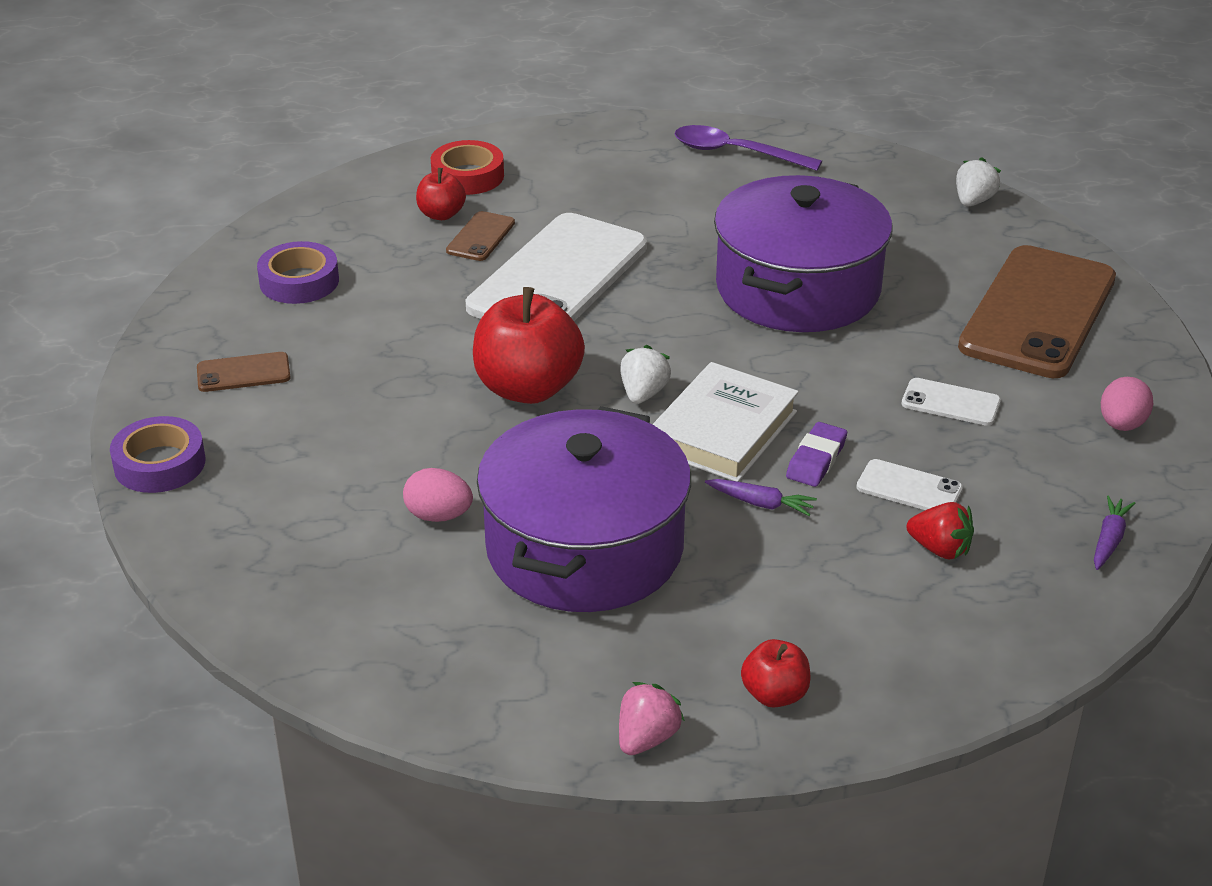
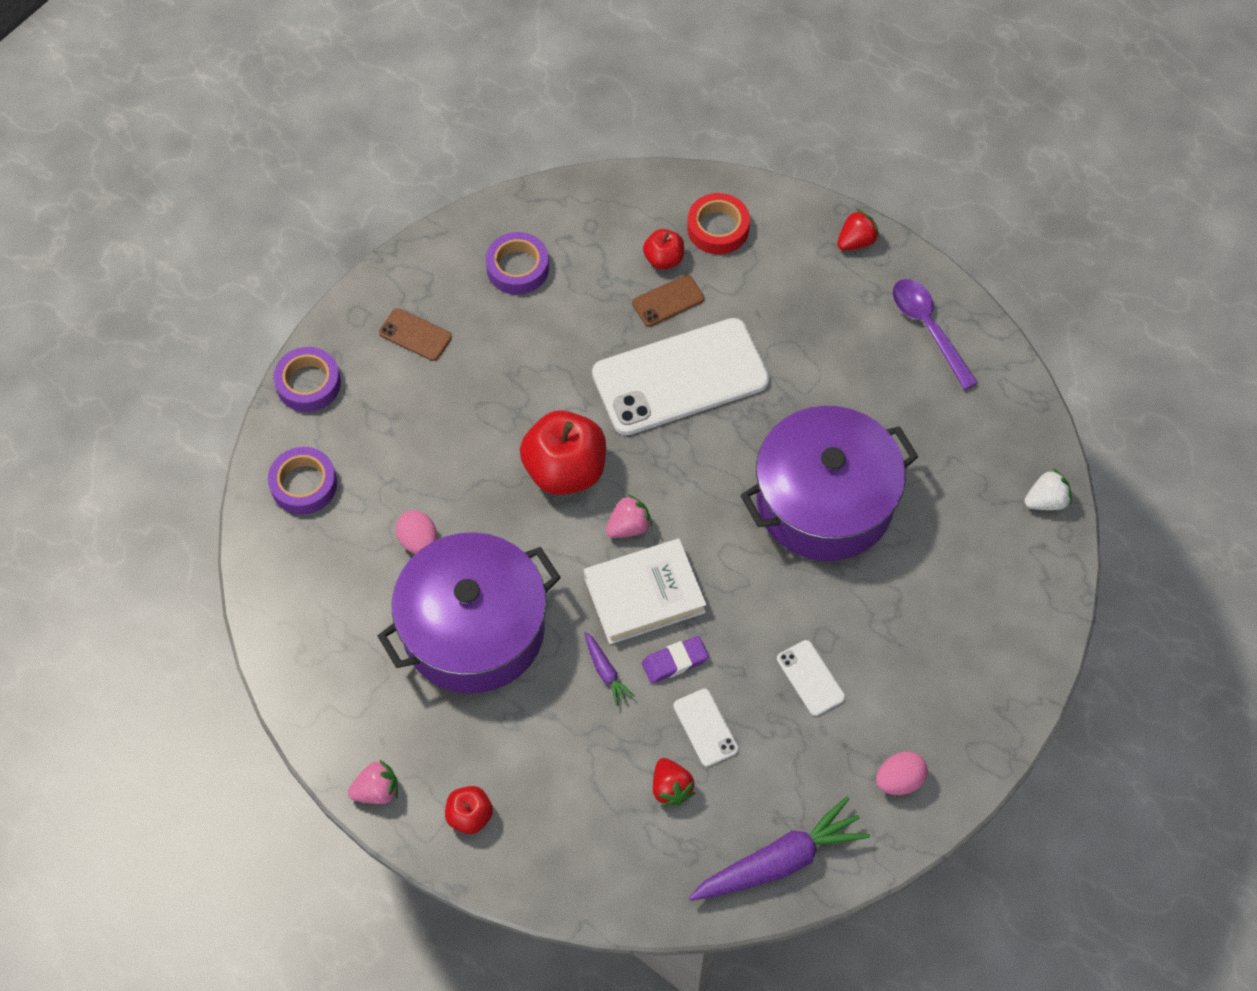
camera: 40 degrees right, 25 degrees up
white strawberry [620,345,671,404] -> pink strawberry [606,494,652,538]
brown phone [958,245,1116,378] -> none
purple carrot [1094,495,1136,570] -> purple carrot [689,797,870,901], size x2.14
none -> purple tape [268,447,337,514]
none -> red strawberry [837,209,879,251]

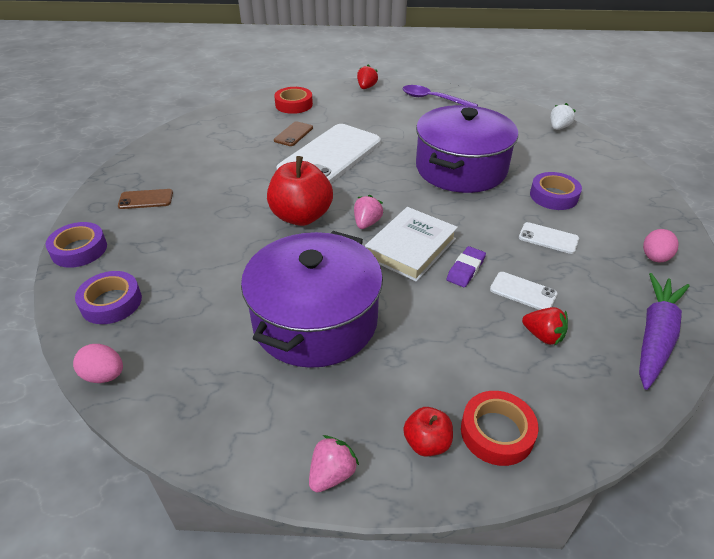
camera: 35 degrees left, 20 degrees down
pink egg [396,510,438,554] -> pink egg moved to [73,344,123,383]
purple tape [486,232,549,295] -> purple tape moved to [530,172,582,210]
purple carrot [584,632,635,706] -> none
red apple [643,229,684,270] -> none
none -> red tape [461,391,538,466]

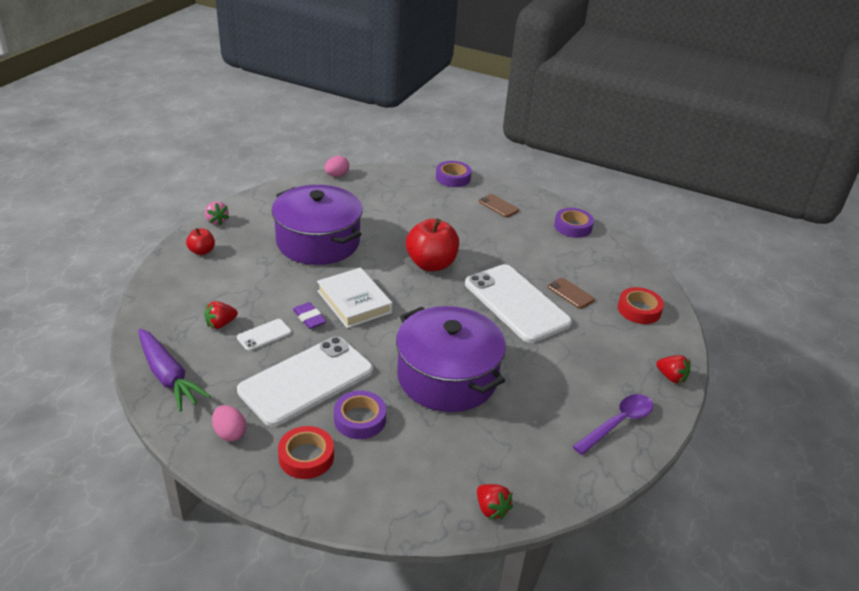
camera: 110 degrees right, 5 degrees down
purple tape [75,271,142,324] -> purple tape moved to [554,208,594,238]
brown phone [118,189,173,209] -> brown phone turned 60 degrees counterclockwise [479,194,519,217]
pink strawberry [354,195,384,229] -> none
red tape [461,391,538,466] -> red tape moved to [278,426,334,479]
white phone [519,222,579,254] -> white phone [237,336,373,427], size x2.39
white strawberry [550,103,576,130] -> red strawberry [477,484,513,520]

